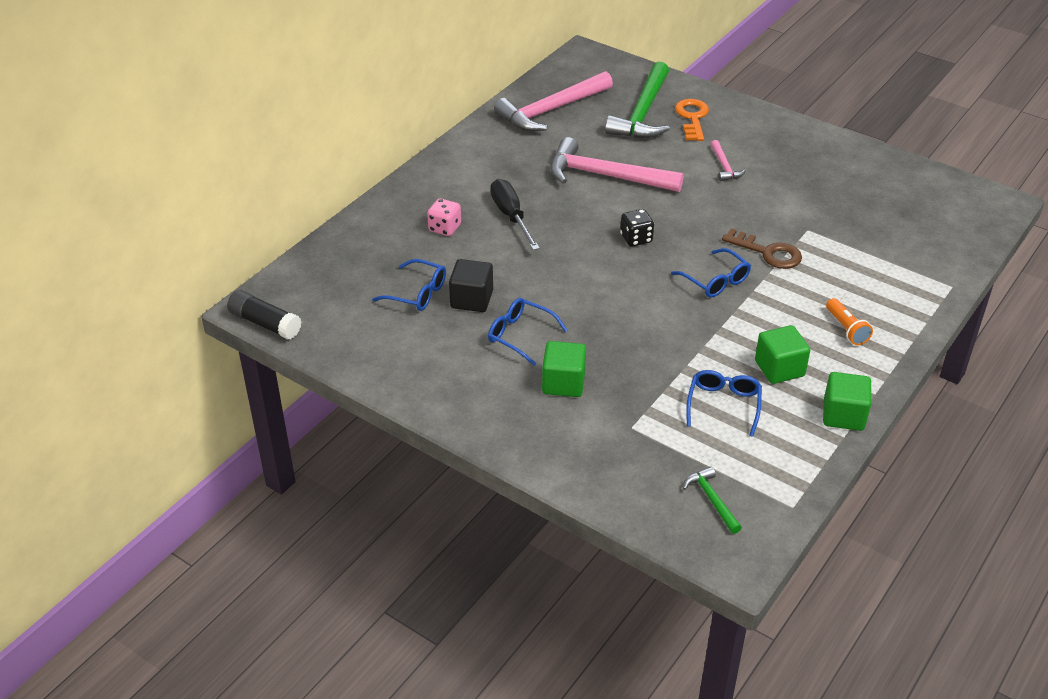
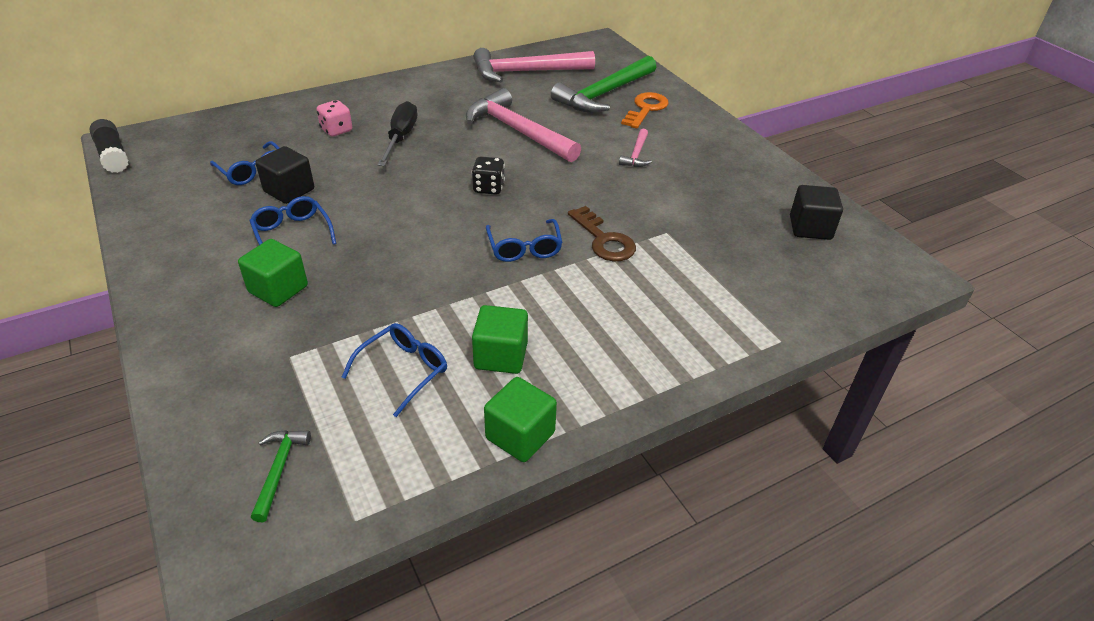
camera: 25 degrees right, 0 degrees up
orange flashlight [826,298,873,345] -> none
none -> black cube [790,185,843,240]

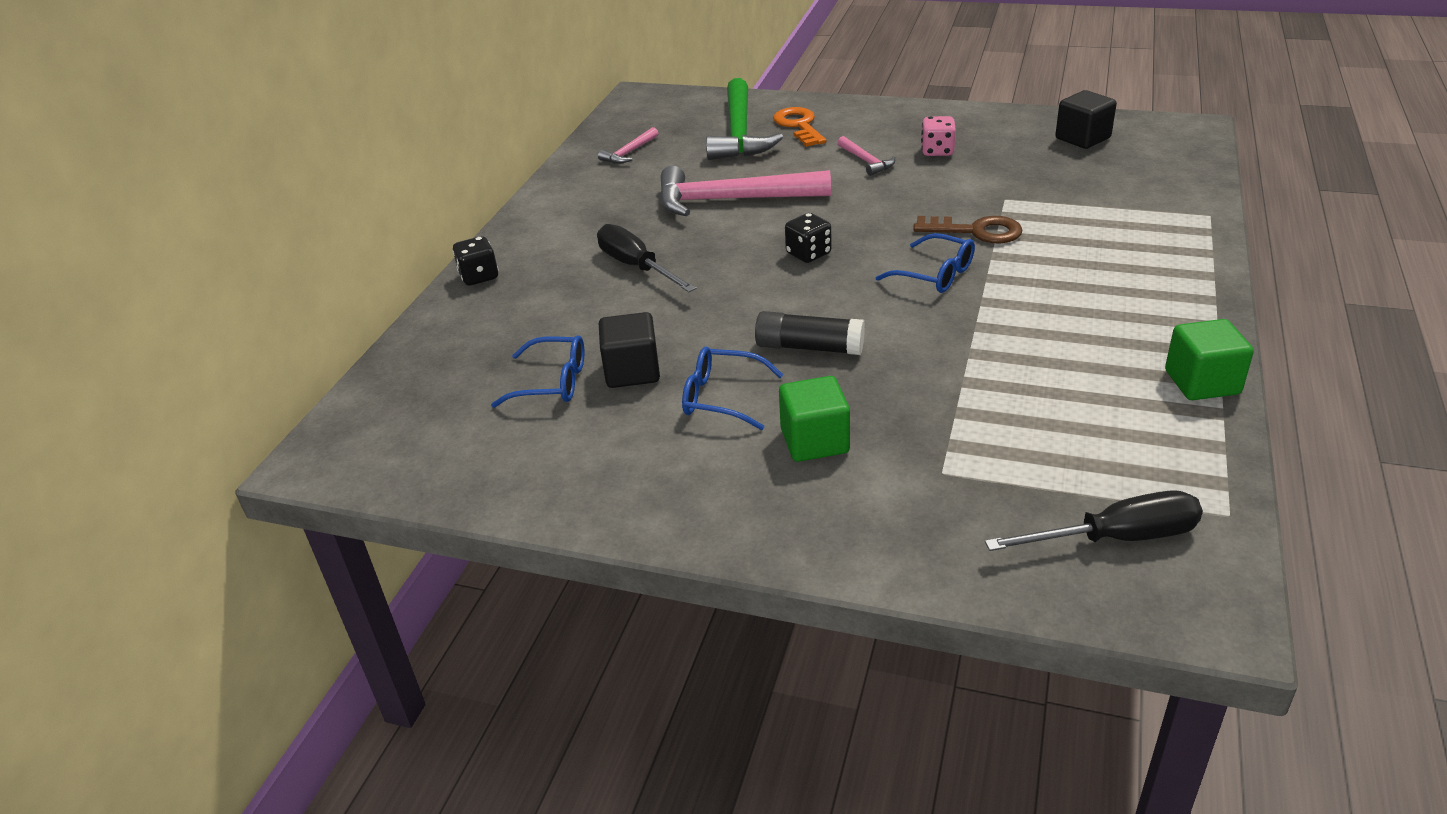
camera: 40 degrees left, 5 degrees down
black glue stick [90,119,129,173] -> black glue stick moved to [755,311,865,355]
green hammer [251,430,311,522] -> black screwdriver [985,490,1203,551]
pink dice [316,100,352,137] -> pink dice moved to [921,116,956,156]
blue glasses [342,323,447,417] -> none
green cube [472,305,528,374] -> none
pink hammer [474,48,595,82] -> pink hammer [598,127,658,164], size x0.46
none -> black dice [452,236,499,286]

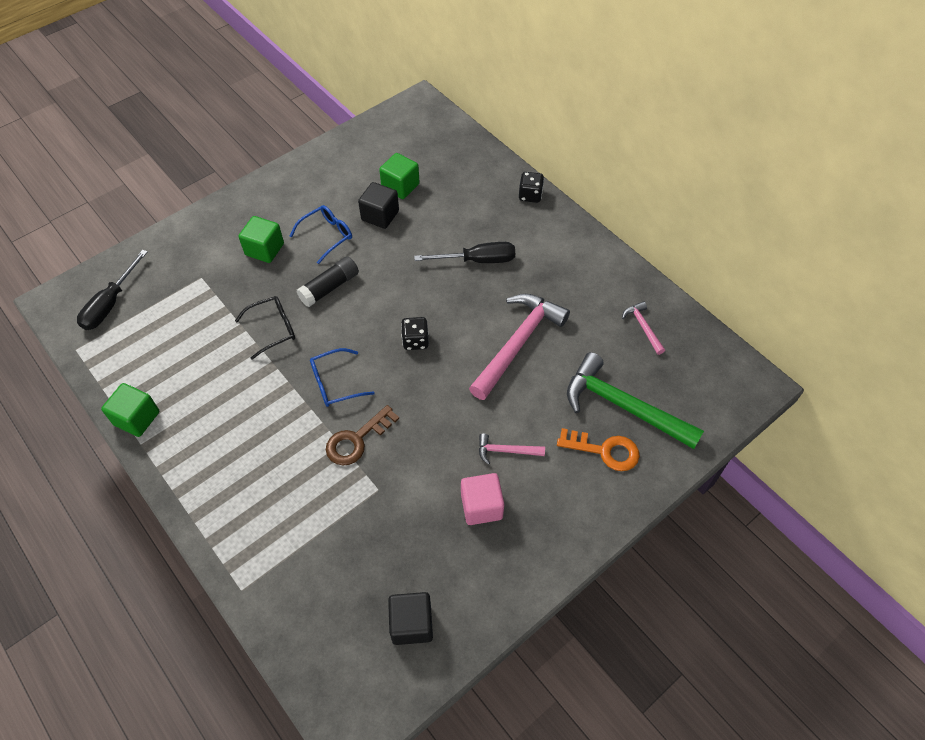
camera: 120 degrees right, 20 degrees up
blue glasses [491,335,584,408] -> green cube [379,153,420,199]
pink dice [921,116,956,156] -> pink cube [461,473,505,525]
none -> black glasses [235,296,295,359]

